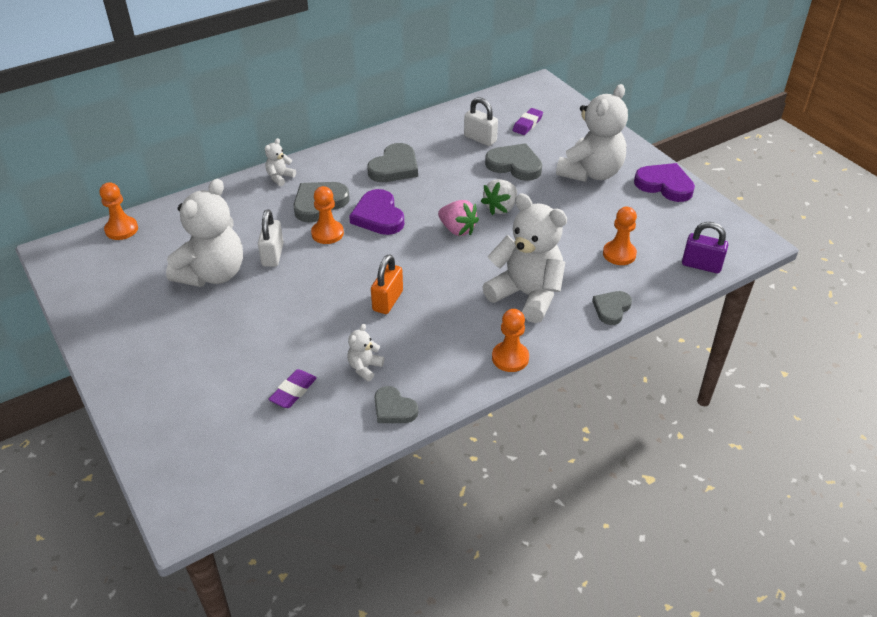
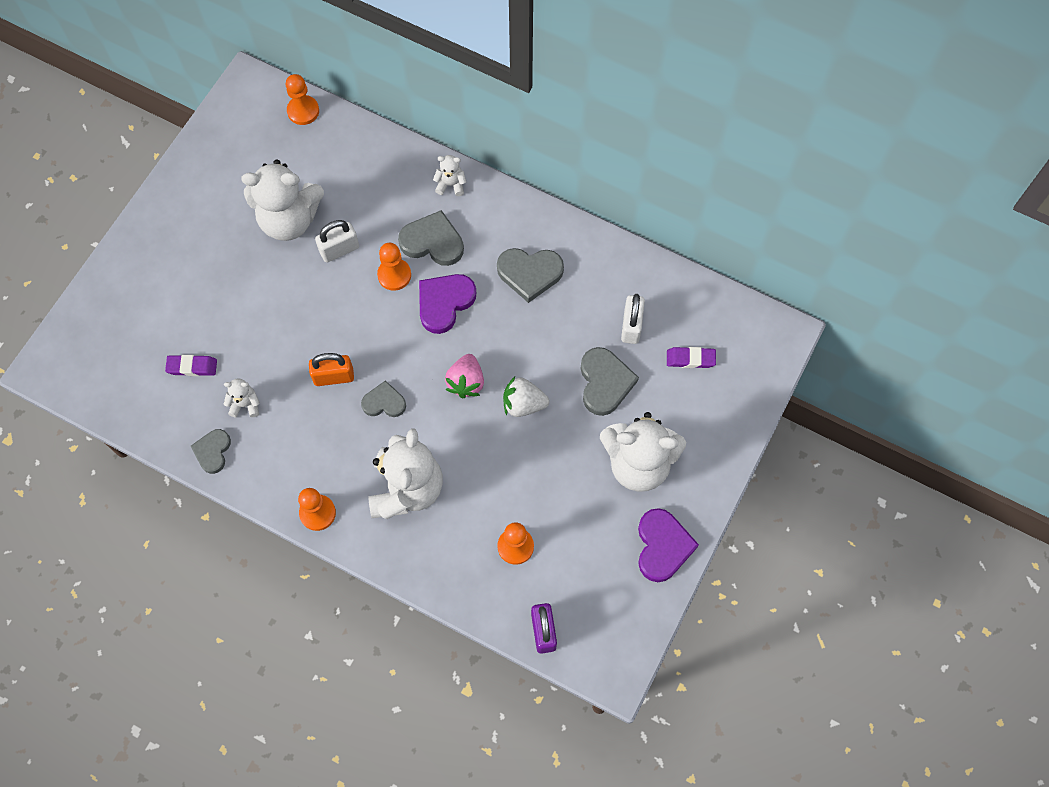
camera: 60 degrees right, 25 degrees up
grey heart [592,291,632,325] -> grey heart moved to [361,380,406,417]

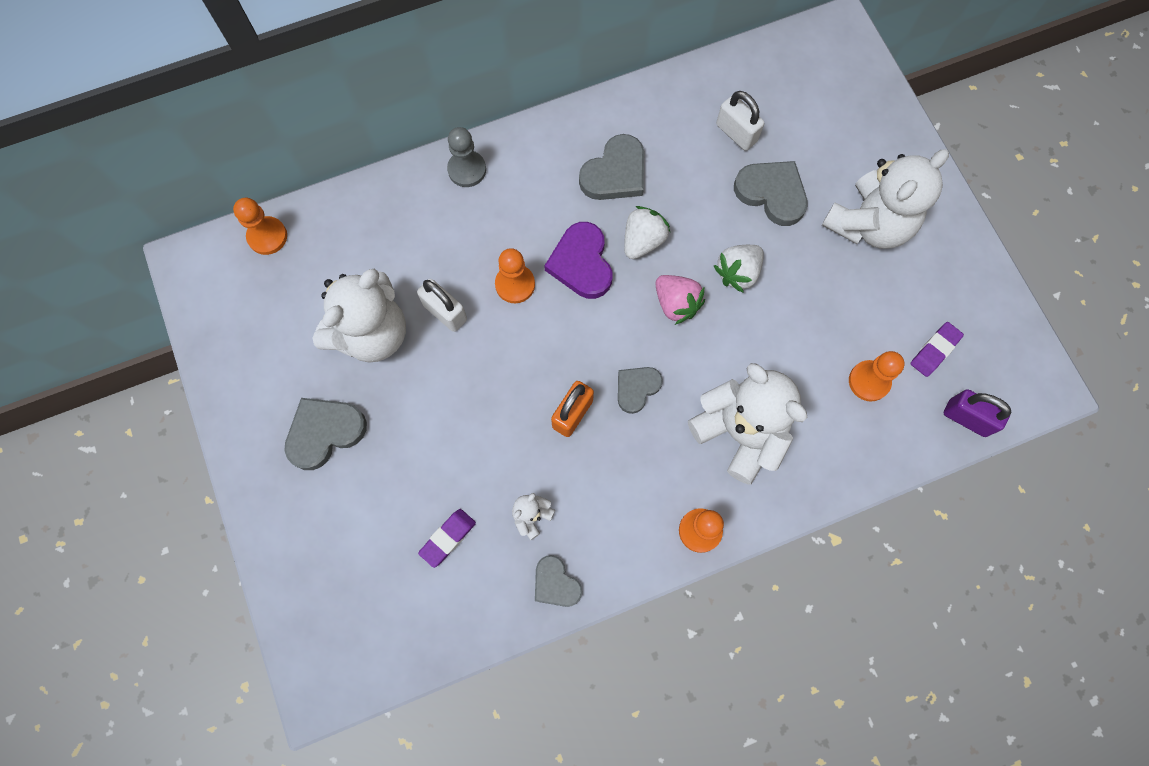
camera: 50 degrees left, 5 degrees up
white padlock [315,220,359,263] -> white padlock turned 60 degrees counterclockwise [417,279,467,332]
grey heart [398,210,464,266] -> grey heart moved to [284,398,367,470]
white teddy bear [433,155,466,196] -> grey pawn [447,127,486,187]
purple heart [638,508,699,582] -> none
purple eraser [667,347,716,368] -> purple eraser moved to [910,322,964,377]
none -> white strawberry [624,206,670,259]

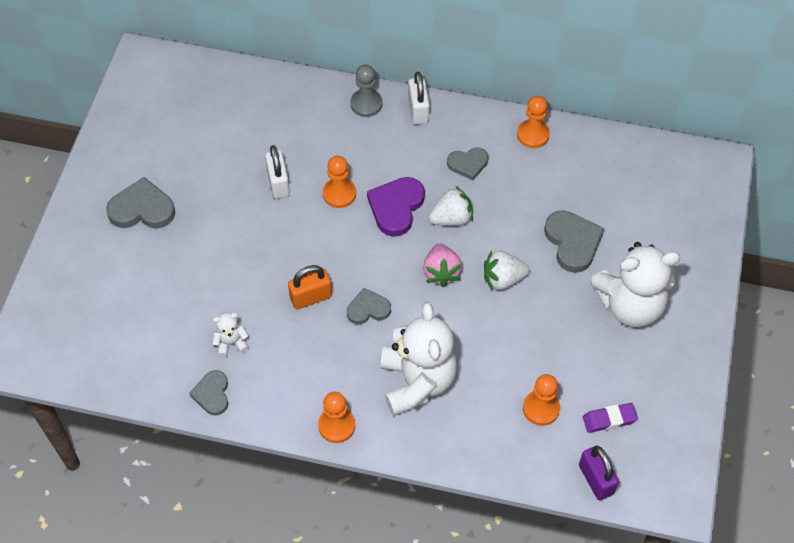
camera: 35 degrees right, 15 degrees down
orange pawn [233,198,287,255] -> orange pawn moved to [517,96,550,148]
white teddy bear [312,268,406,363] -> none
purple eraser [418,509,476,568] -> none
grey heart [579,134,644,200] -> grey heart [447,147,488,180], size x0.64
white padlock [716,91,764,151] -> white padlock moved to [408,72,430,125]

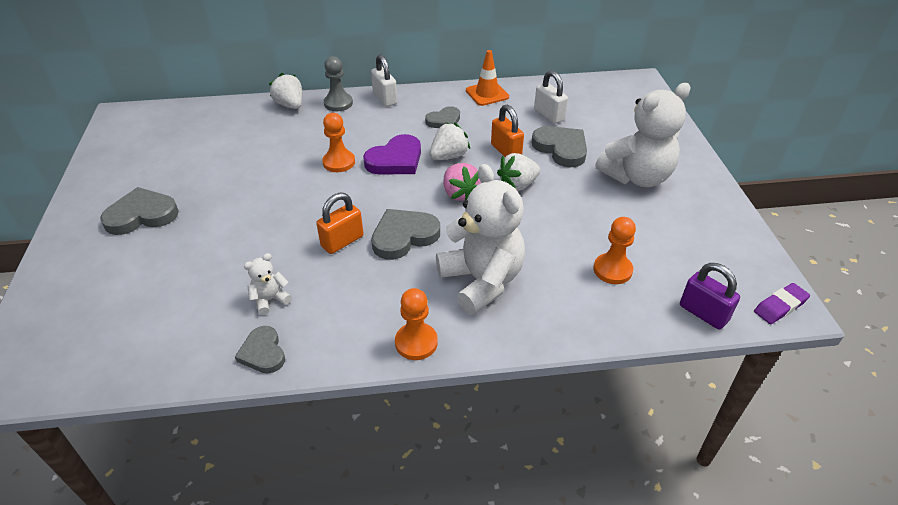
camera: 20 degrees left, 15 degrees down
white padlock [265,145,290,199] -> white padlock moved to [534,70,568,124]
grey heart [347,288,391,324] -> grey heart [371,209,440,260], size x1.56
purple heart [367,177,425,237] -> purple heart turned 135 degrees counterclockwise [363,134,421,174]
orange pawn [517,96,550,148] -> orange traffic cone [466,50,509,106]
purple eraser [583,403,638,433] -> purple eraser moved to [754,283,810,324]
none -> white strawberry [269,73,303,109]
none -> orange padlock [491,105,524,157]

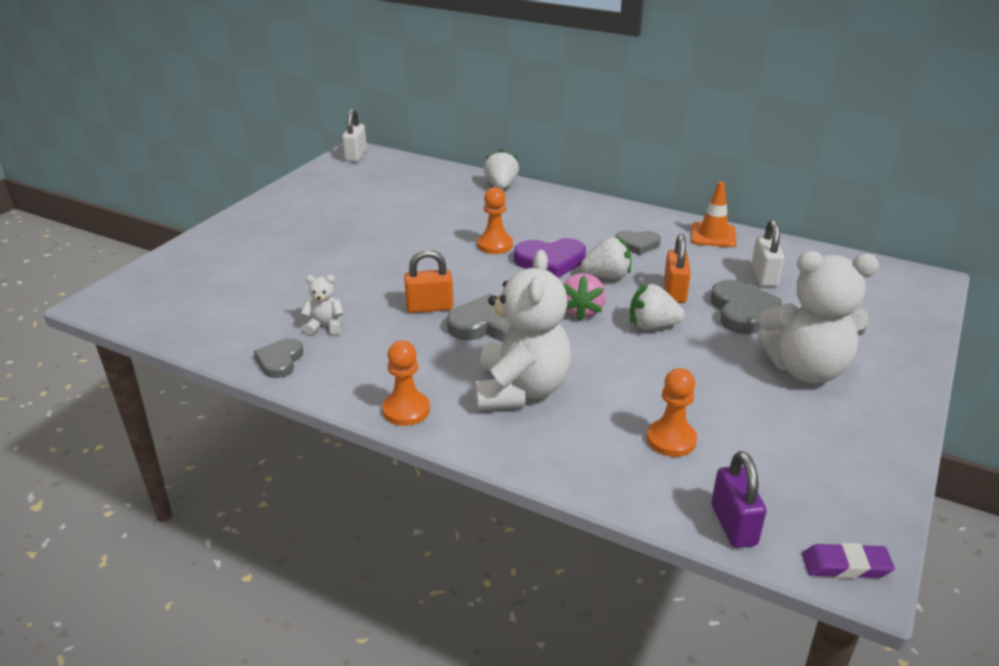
camera: 35 degrees right, 10 degrees down
grey heart [100,187,179,235] -> none
grey pawn [324,56,353,111] -> none
white padlock [371,54,398,107] -> white padlock moved to [342,109,367,162]

